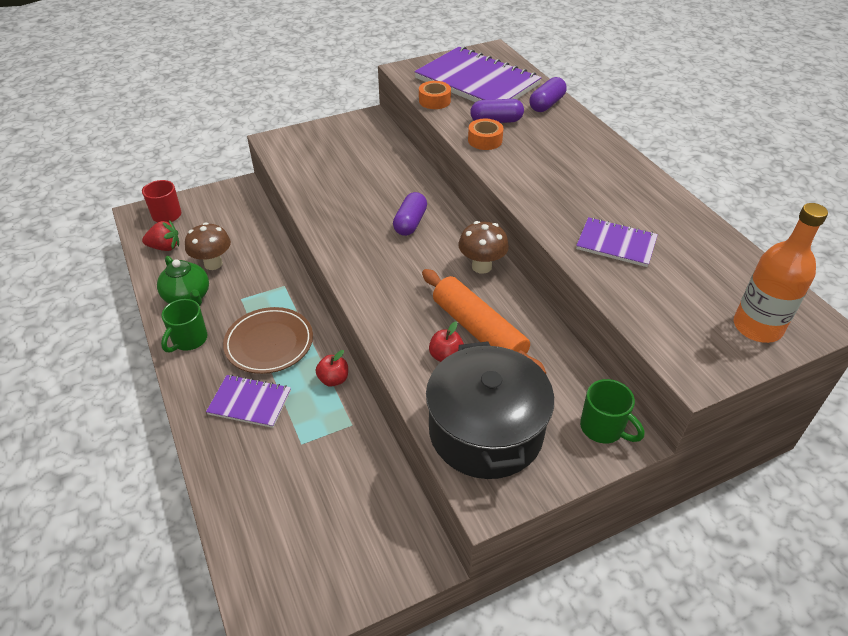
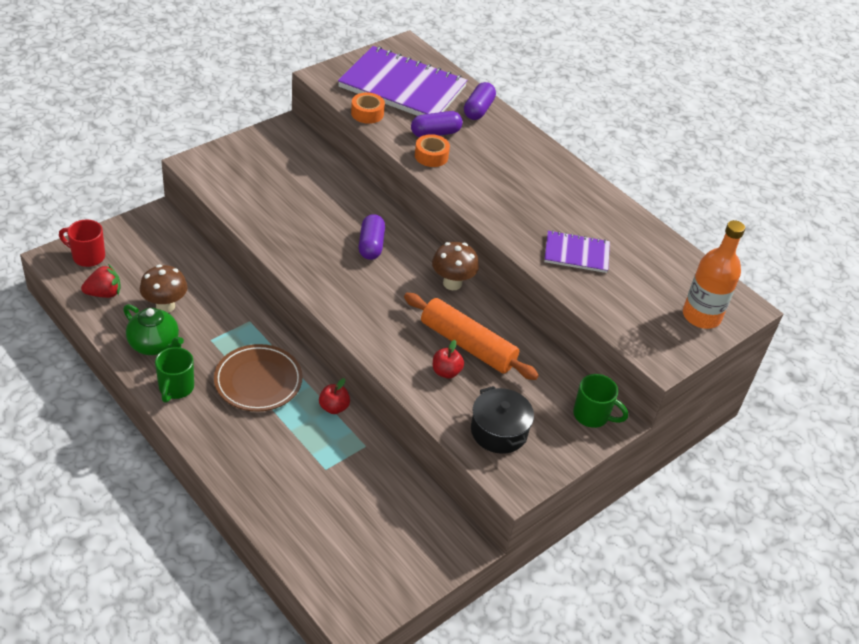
camera: 20 degrees left, 0 degrees up
purple notebook [206,375,291,428] -> none
black pot [426,341,554,479] -> black pot [471,386,534,454], size x0.59

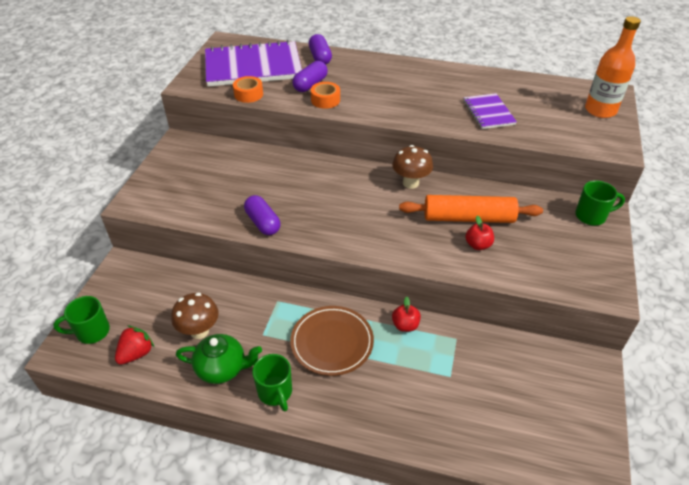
camera: 30 degrees left, 0 degrees up
red mug [59,219,105,267] -> green mug [53,296,110,344]
purple capsule [358,214,385,260] -> purple capsule moved to [244,195,280,235]
black pot [471,386,534,454] -> none
purple notebook [544,230,610,273] -> purple notebook turned 75 degrees counterclockwise [463,93,517,129]

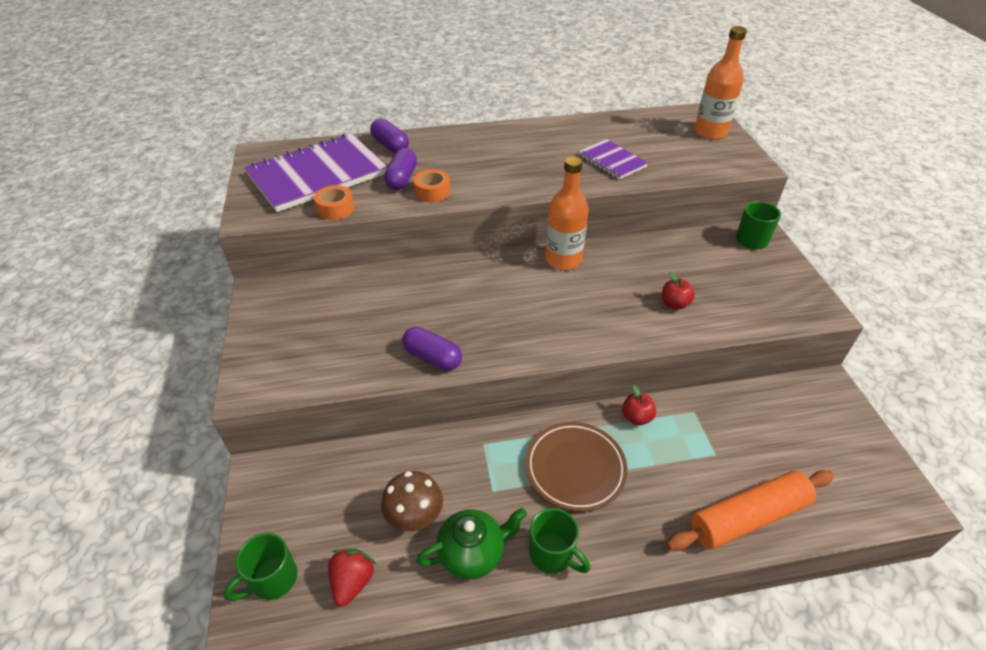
camera: 25 degrees left, 0 degrees up
brown mushroom [392,145,433,189] -> orange bottle [545,156,589,270]
orange rolling pin [399,195,543,223] -> orange rolling pin moved to [666,470,834,551]

